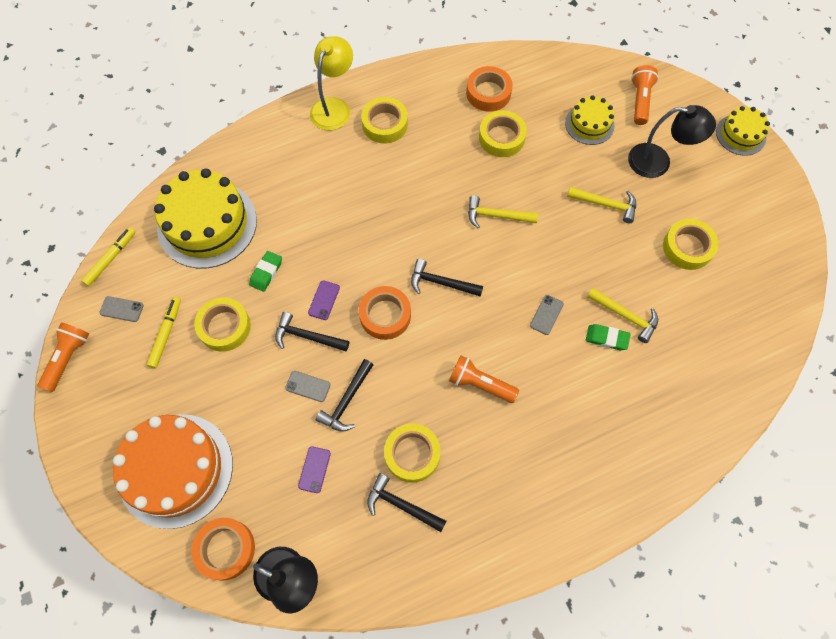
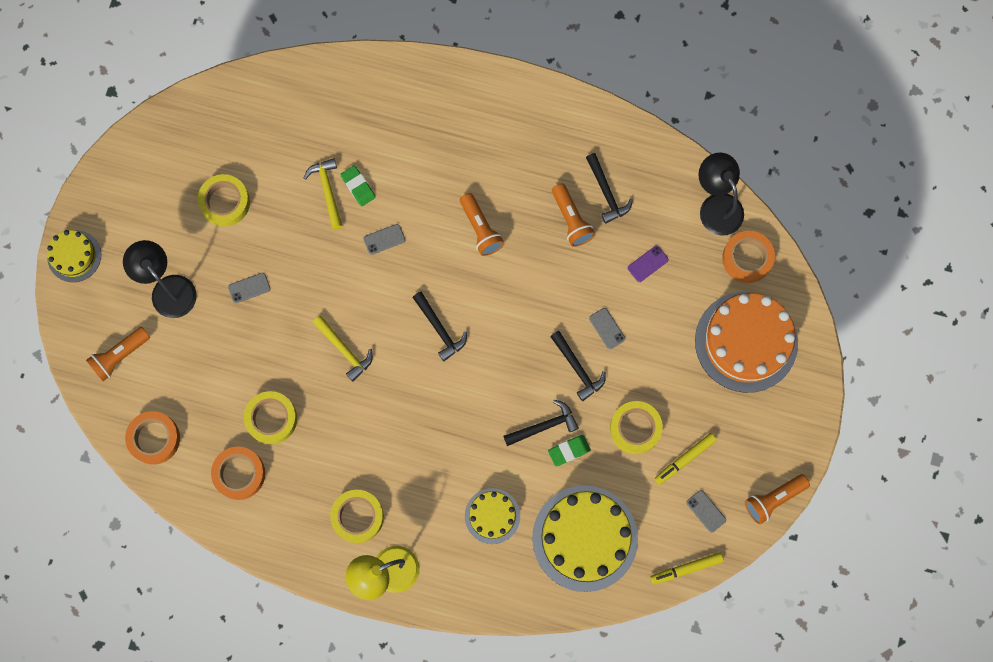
camera: 140 degrees left, 10 degrees up
purple phone [308,281,340,320] -> none
black hammer [316,359,373,432] -> black hammer moved to [503,400,579,446]
orange tape [359,286,411,340] -> orange tape moved to [125,411,180,465]
yellow tape [384,423,441,483] -> orange flashlight [552,183,596,247]
yellow cake [565,95,615,145] -> yellow cake moved to [465,488,520,544]
yellow hammer [567,187,636,223] -> grey phone [228,273,270,303]

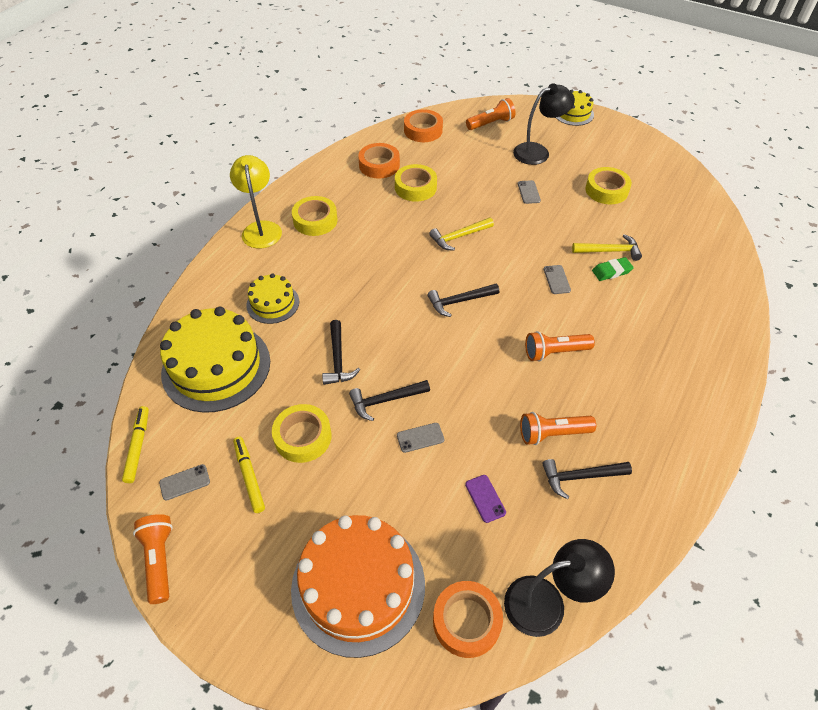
camera: 105 degrees right, 25 degrees down
orange flashlight [86,327,150,381] -> orange flashlight turned 90 degrees clockwise [466,98,516,130]
green eraser [548,435,591,466] -> none

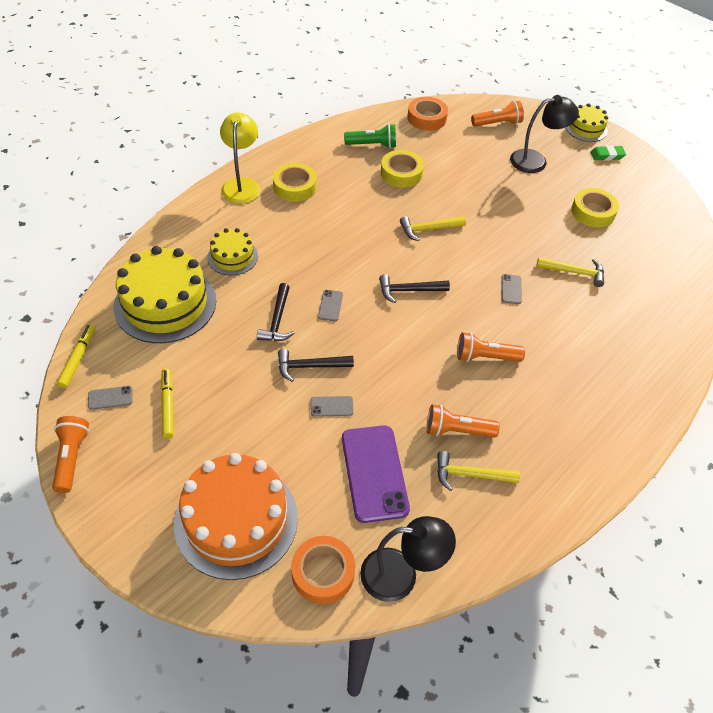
camera: 10 degrees right, 0 degrees up
yellow tape [272,404,332,463] -> none
orange tape [358,143,400,179] -> green flashlight [344,124,396,148]
purple phone [465,475,506,523] -> purple phone [342,425,410,523], size x2.28
grey phone [518,180,541,204] -> grey phone moved to [318,290,343,321]
black hammer [542,459,632,499] -> yellow hammer [437,451,520,491]
green eraser [592,257,634,281] -> green eraser moved to [590,145,626,161]

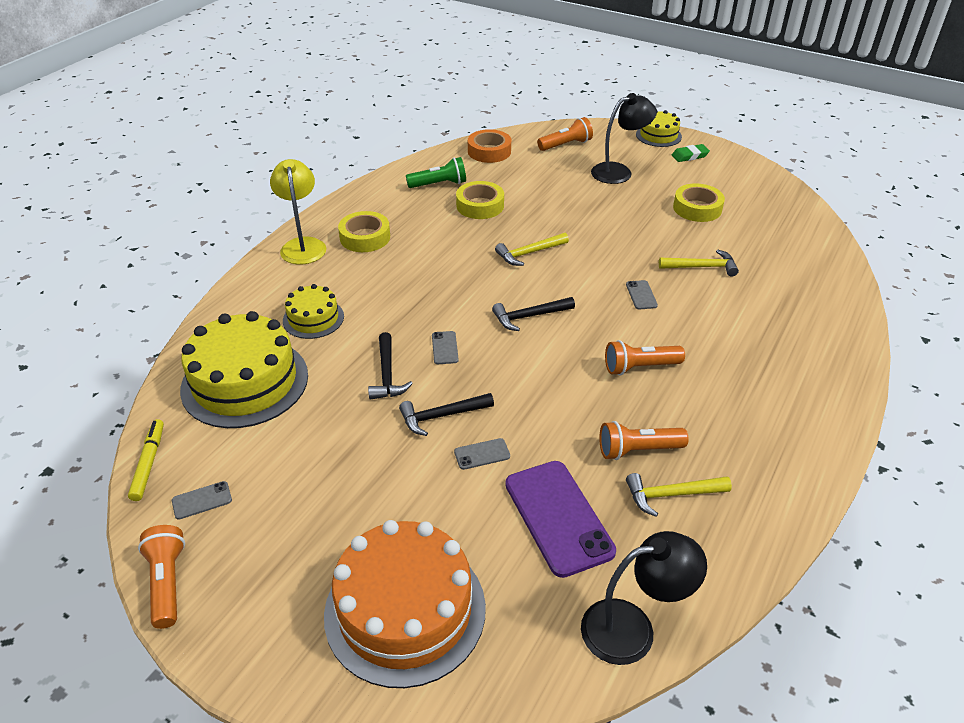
camera: 10 degrees left, 10 degrees down
yellow marker [161,368,174,438] -> none
orange tape [291,536,355,604] -> none

